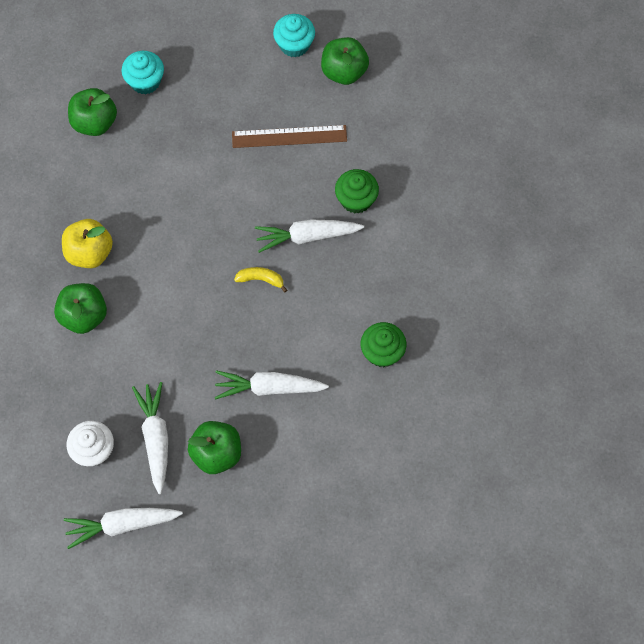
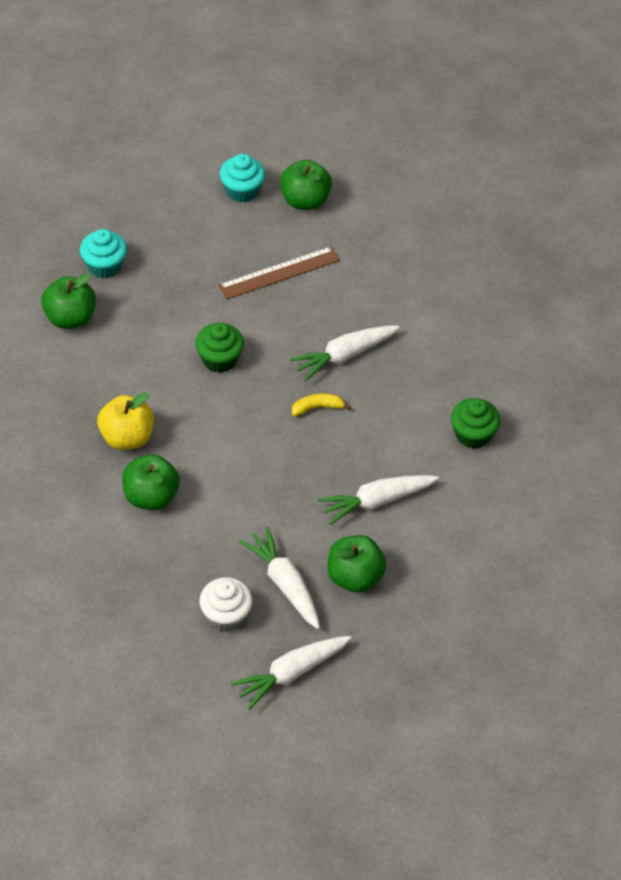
camera: 25 degrees left, 15 degrees down
green cupcake [335,169,379,214] -> green cupcake moved to [195,322,244,373]

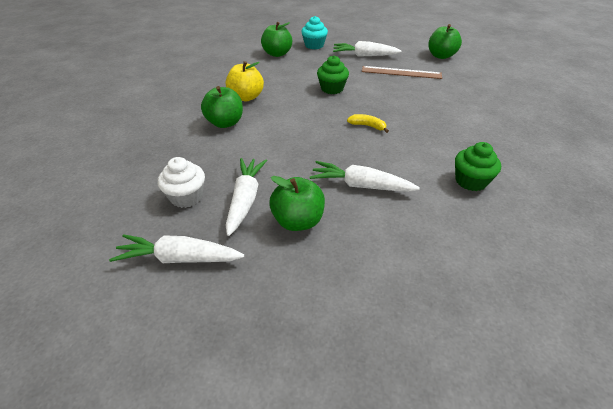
camera: 40 degrees right, 10 degrees down
turquoise cupcake [220,154,265,202] -> none
white carrot [290,326,400,381] -> white carrot moved to [333,41,402,57]

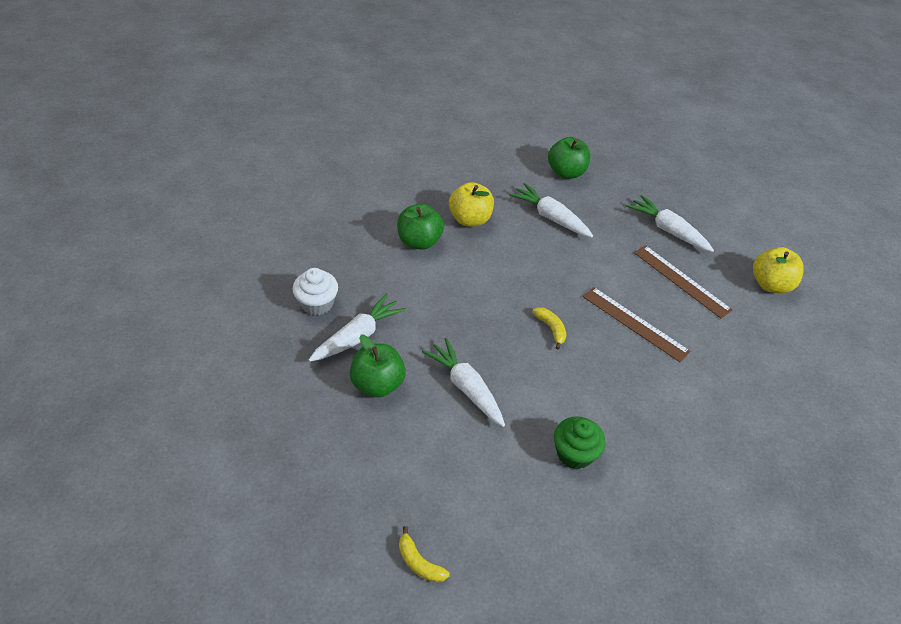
camera: 35 degrees right, 5 degrees up
white carrot [109,234,244,263] -> white carrot moved to [509,183,593,237]
turquoise cupcake [301,16,328,49] -> none
green cupcake [317,55,349,94] -> none
green apple [428,24,462,59] -> yellow apple [753,247,804,293]
none -> yellow banana [399,526,450,583]
none -> brown ruler [583,287,691,362]

